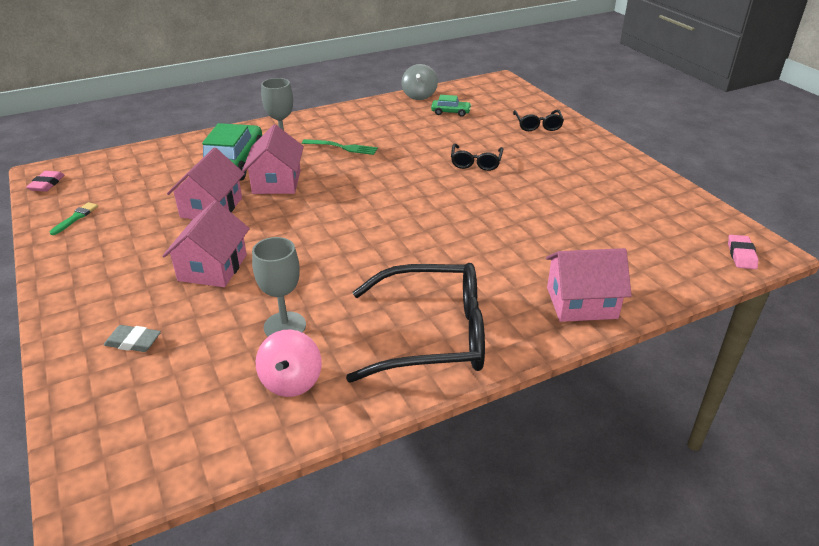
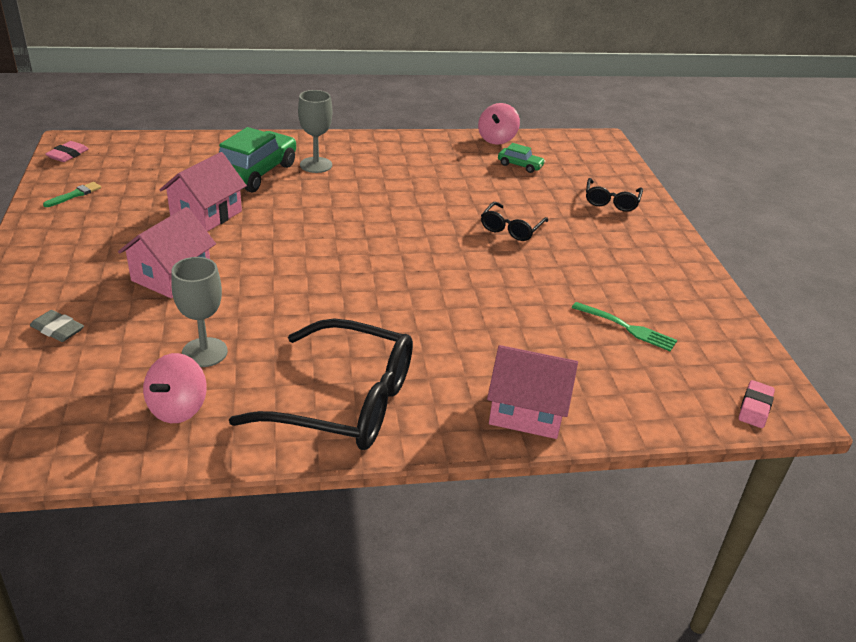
camera: 15 degrees right, 0 degrees up
pink house [242,124,304,194] -> none
green fork [302,139,378,155] -> green fork moved to [572,302,677,351]
grey spinning top [401,64,438,100] -> pink spinning top [478,103,520,145]

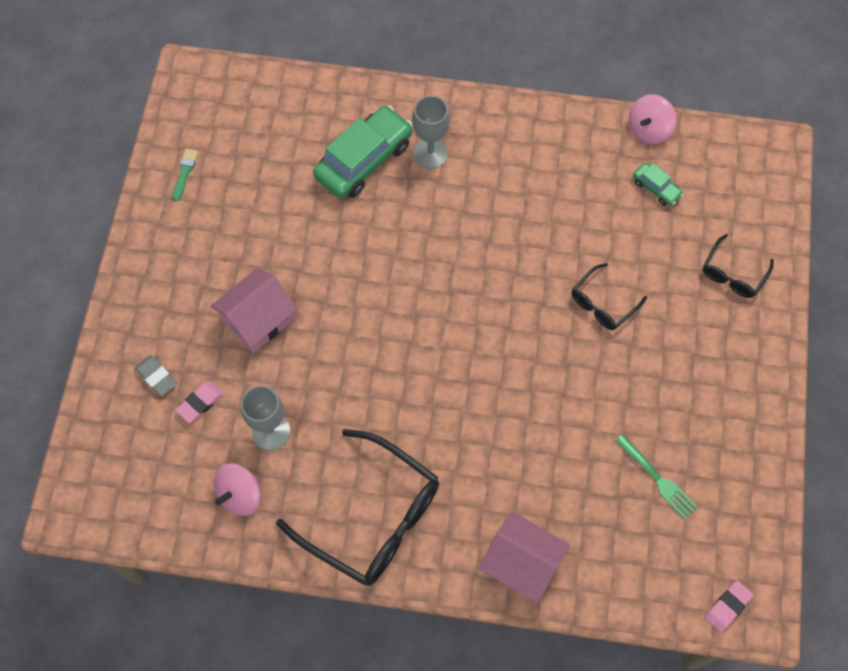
camera: 20 degrees right, 30 degrees up
green brush [43,182,101,207] -> green brush turned 45 degrees counterclockwise [173,148,198,201]
pink eraser [45,141,89,162] -> pink eraser moved to [176,381,224,423]
pink house [160,152,247,232] -> none

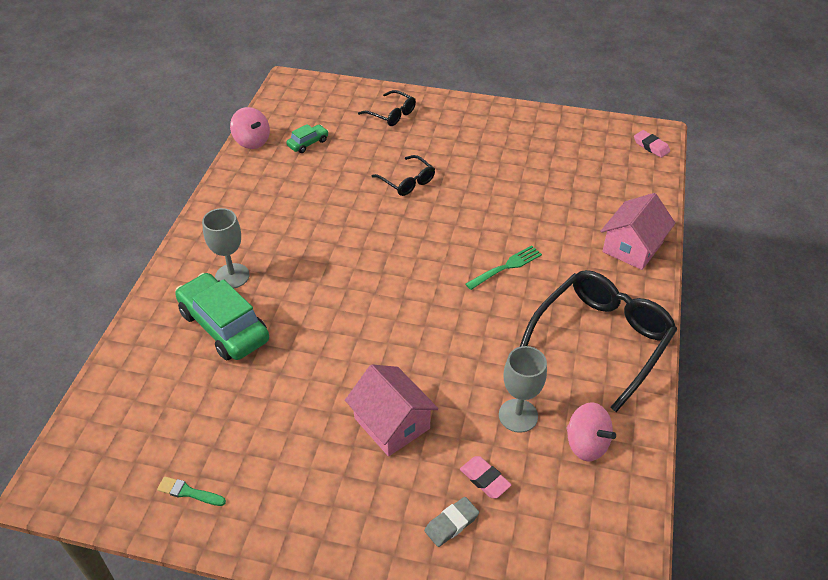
camera: 85 degrees left, 20 degrees down
green fork [615,434,698,520] -> green fork moved to [465,245,542,290]

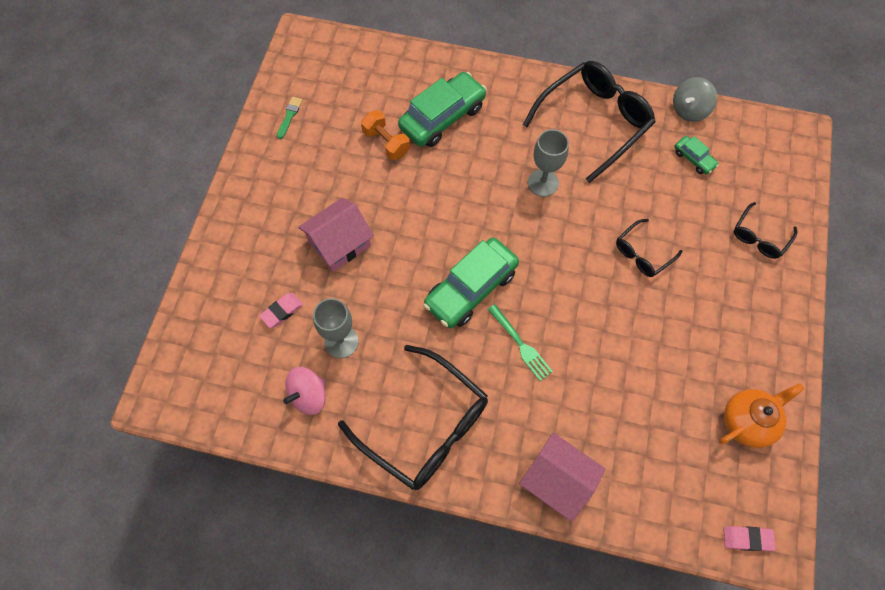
camera: 90 degrees right, 20 degrees up
grey goblet [202,208,249,288] -> grey goblet moved to [528,129,569,197]
pink spinning top [230,107,270,149] -> grey spinning top [673,77,717,122]
grey eraser [424,497,479,547] -> none
pink eraser [634,130,670,158] -> pink eraser turned 45 degrees clockwise [723,526,776,551]
none -> orange dumbbell [361,110,410,160]
none -> green car [423,238,519,328]
none -> black glasses [523,61,656,183]
none -> orange teapot [719,383,805,448]

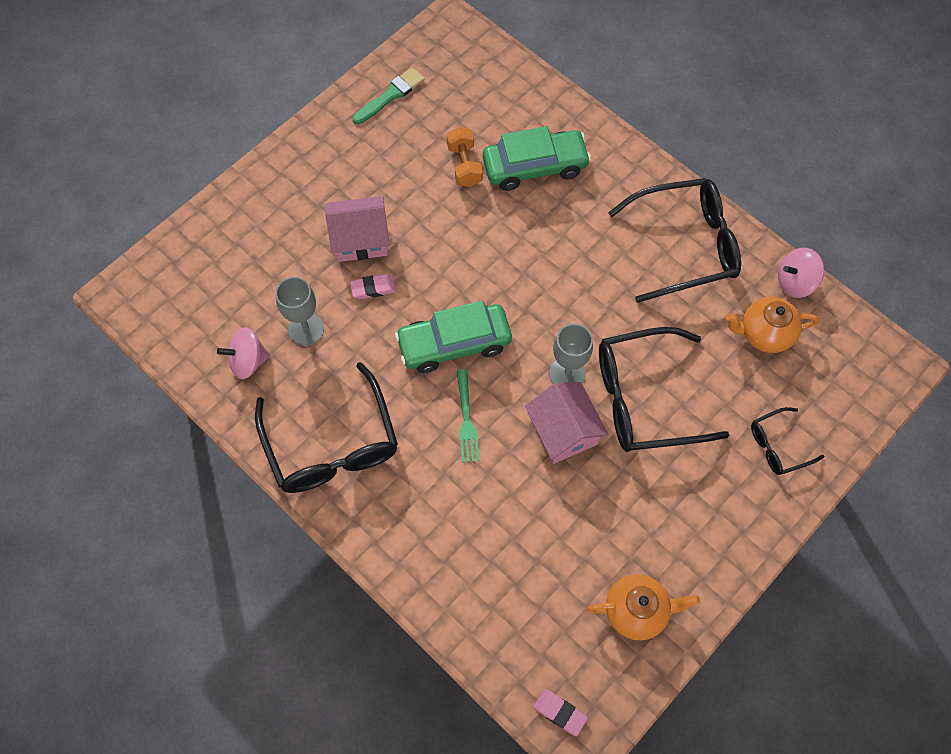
camera: 30 degrees right, 0 degrees up
pink eraser [259,293,303,328] -> pink eraser moved to [350,274,396,299]
green brush [277,97,303,139] -> green brush [352,67,425,125], size x1.58
pink house [519,433,605,522] -> pink house moved to [525,382,609,464]
grey goblet [528,129,569,197] -> grey goblet moved to [549,324,593,384]
black glasses [616,219,682,277] -> black glasses [599,327,729,452], size x2.01
grey spinning top [673,77,717,122] -> pink spinning top [778,248,824,298]
green car [674,136,719,174] -> orange teapot [726,297,819,353]

